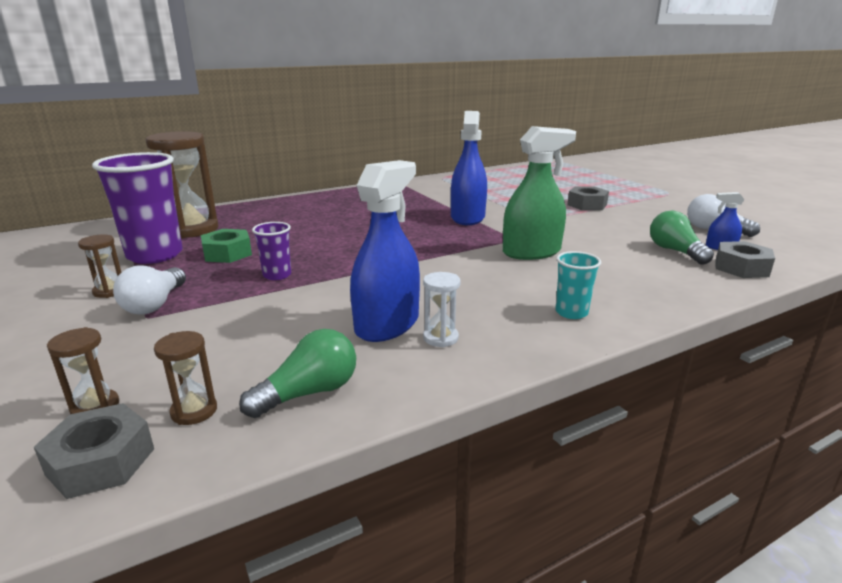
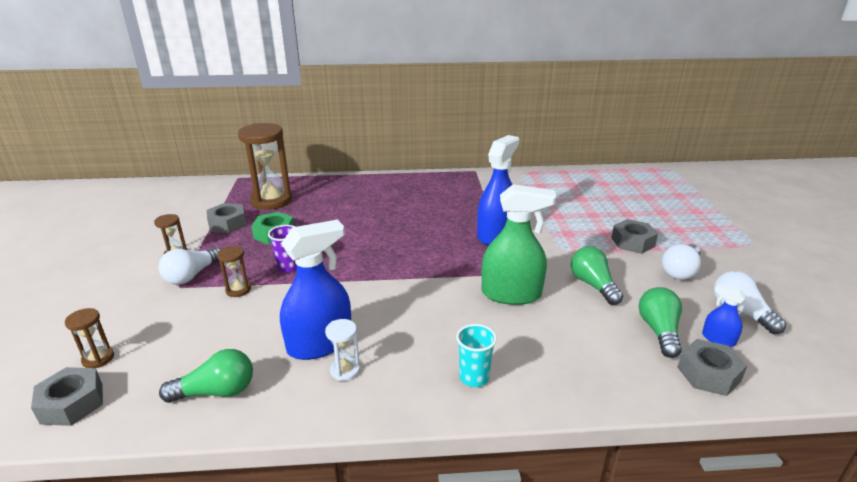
camera: 25 degrees right, 5 degrees up
purple cup [92,152,183,264] -> grey nut [207,203,246,233]
brown hourglass [154,331,217,425] -> brown hourglass moved to [217,246,251,297]
none -> green light bulb [571,246,623,305]
none -> white light bulb [662,244,701,280]

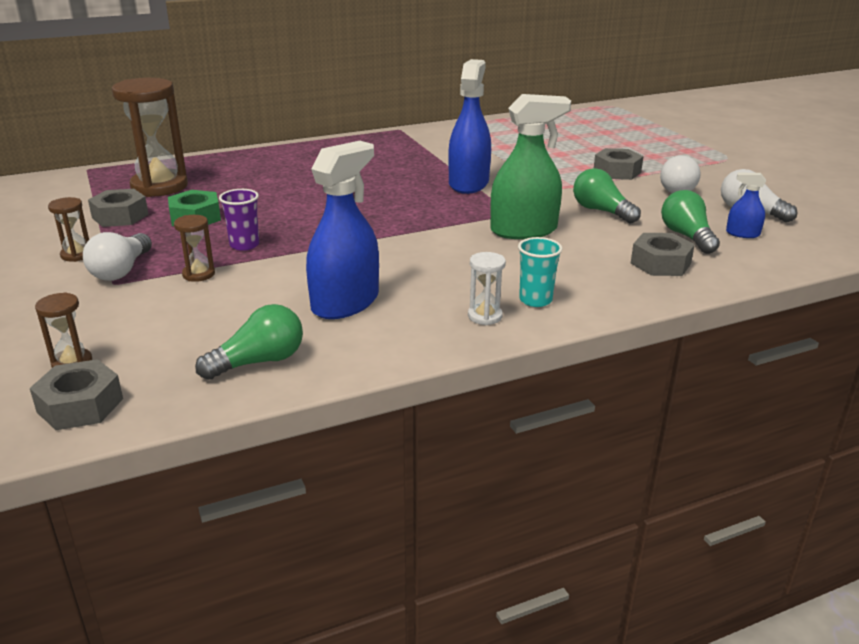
camera: 20 degrees left, 0 degrees up
white hourglass [325,319,360,381] -> white hourglass moved to [468,252,506,325]
grey nut [677,339,747,396] -> grey nut moved to [631,233,695,276]

